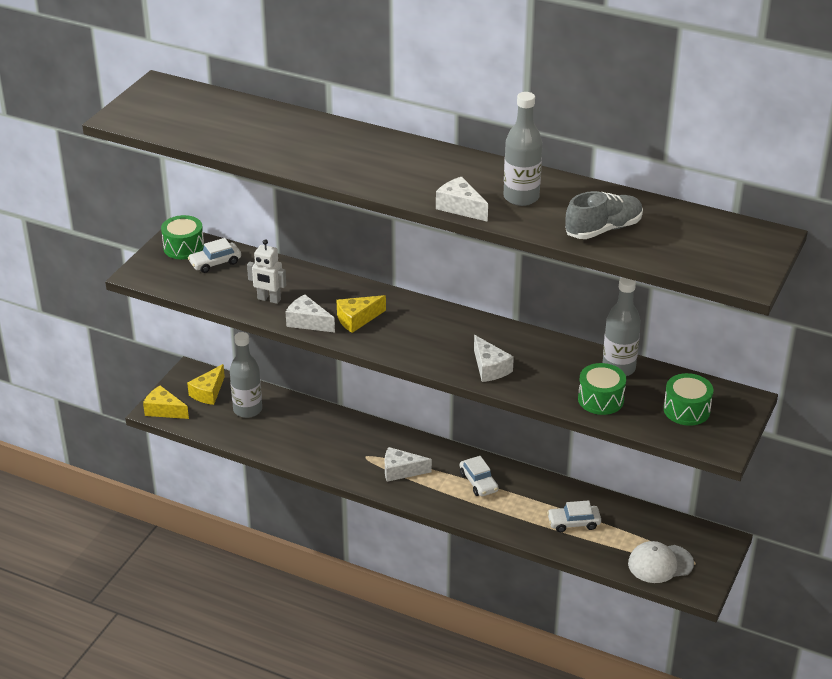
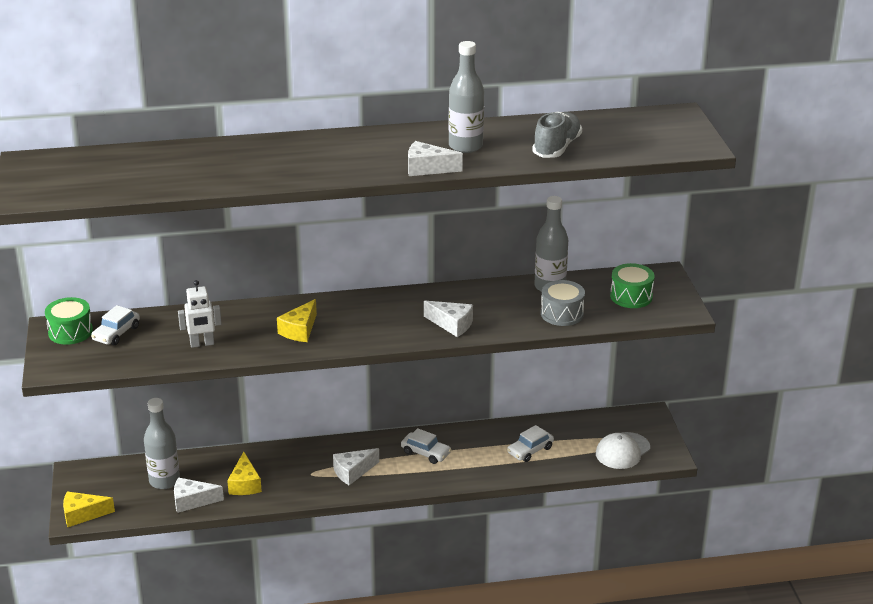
camera: 35 degrees left, 5 degrees down
yellow cheese [187,364,225,405] -> yellow cheese moved to [227,452,262,495]
white cheese [286,294,335,333] -> white cheese moved to [174,478,224,513]
green drum [578,363,626,415] -> grey drum [541,280,585,326]

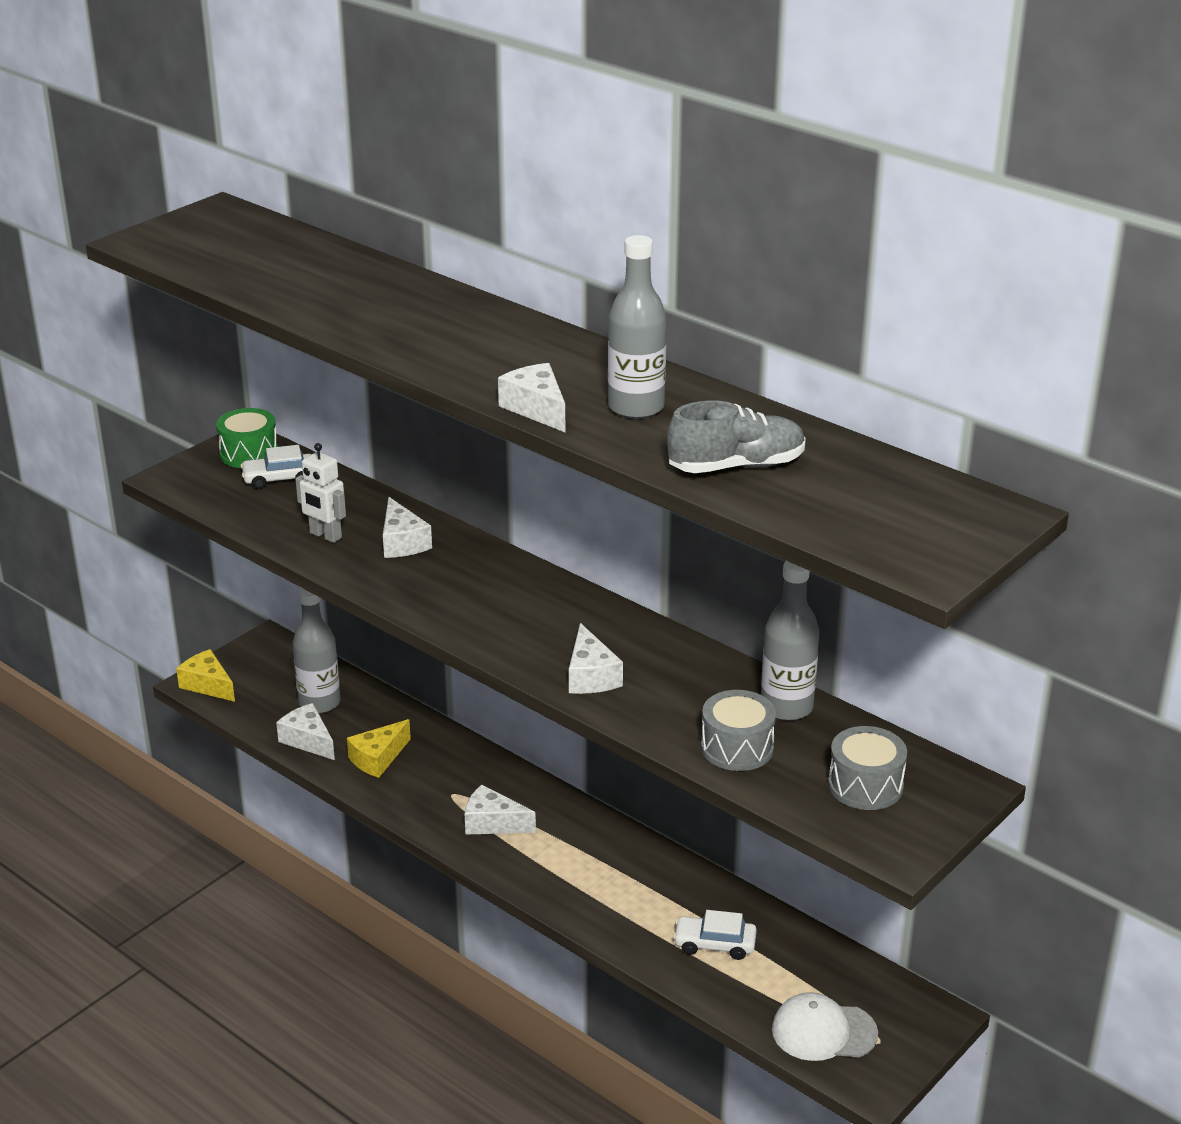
camera: 50 degrees right, 0 degrees up
yellow cheese [277,299,317,342] -> none
white car [401,428,452,464] -> none
green drum [610,263,655,308] -> grey drum [828,726,907,810]
none -> white cheese [383,497,432,558]

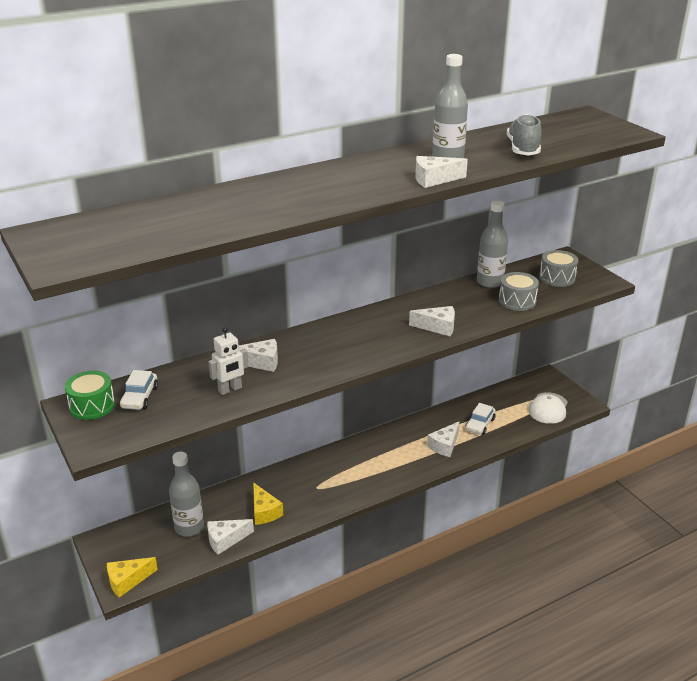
camera: 70 degrees left, 0 degrees up
white cheese [465,785,536,835] -> white cheese moved to [427,421,460,457]

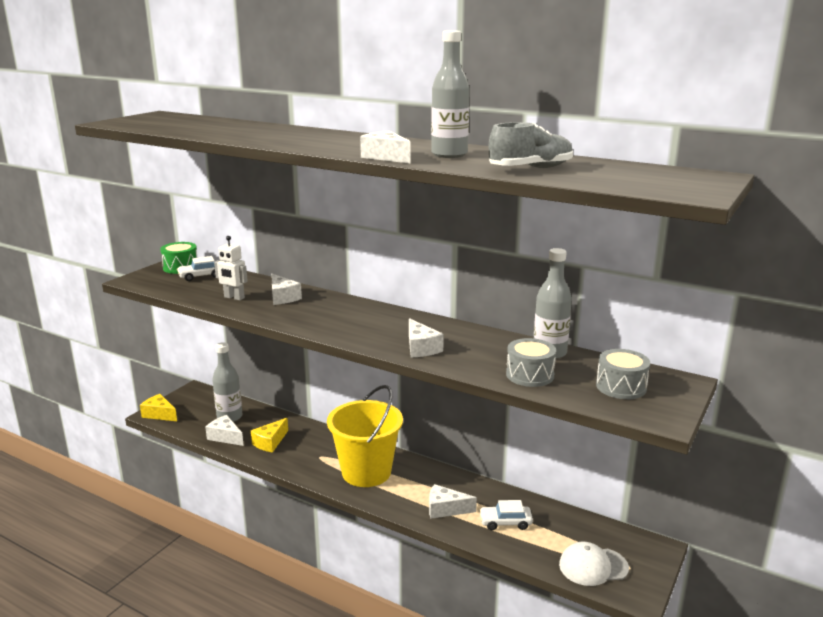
camera: 60 degrees right, 10 degrees down
none -> yellow bucket [327,385,403,487]

